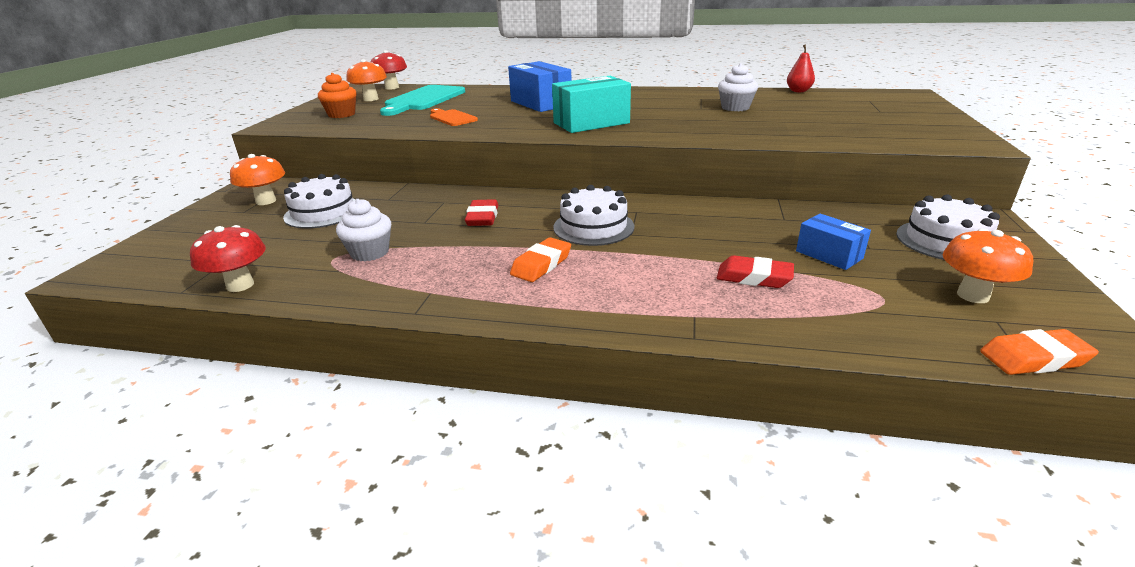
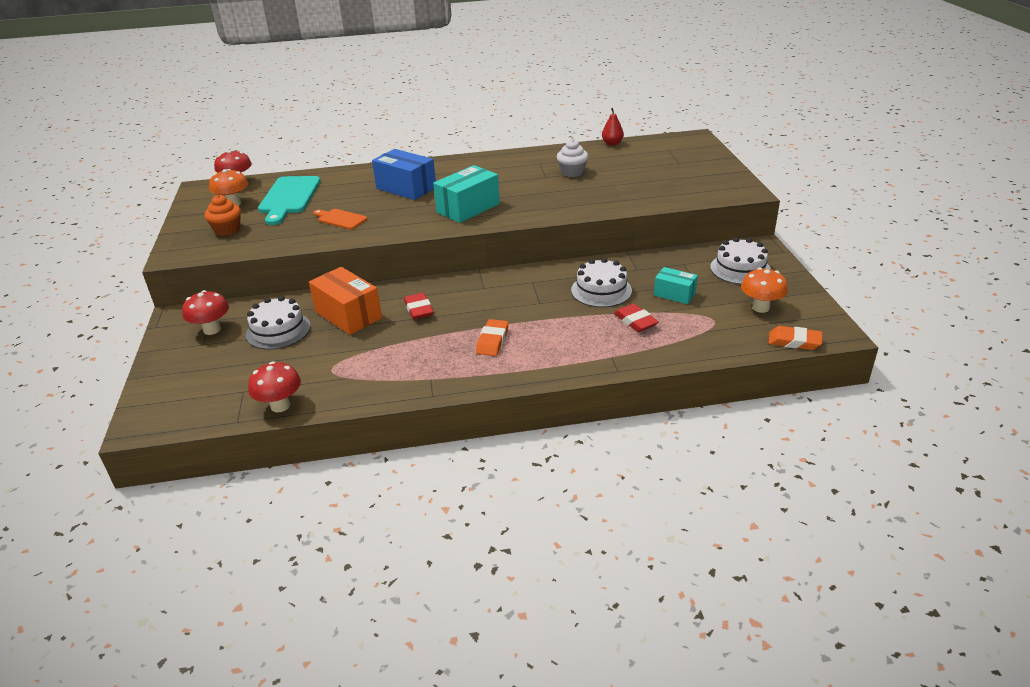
camera: 20 degrees left, 5 degrees up
orange mushroom [230,154,285,205] -> red mushroom [182,290,229,335]
white cupcake [336,199,391,261] -> none
white cake [553,185,635,246] -> white cake moved to [571,258,632,307]
red eraser [717,255,794,288] -> red eraser turned 60 degrees clockwise [614,304,659,332]
blue box [796,214,871,270] -> turquoise box [654,267,698,304]
orange eraser [980,329,1099,375] -> orange eraser turned 45 degrees clockwise [769,326,822,350]
none -> orange box [309,267,382,335]

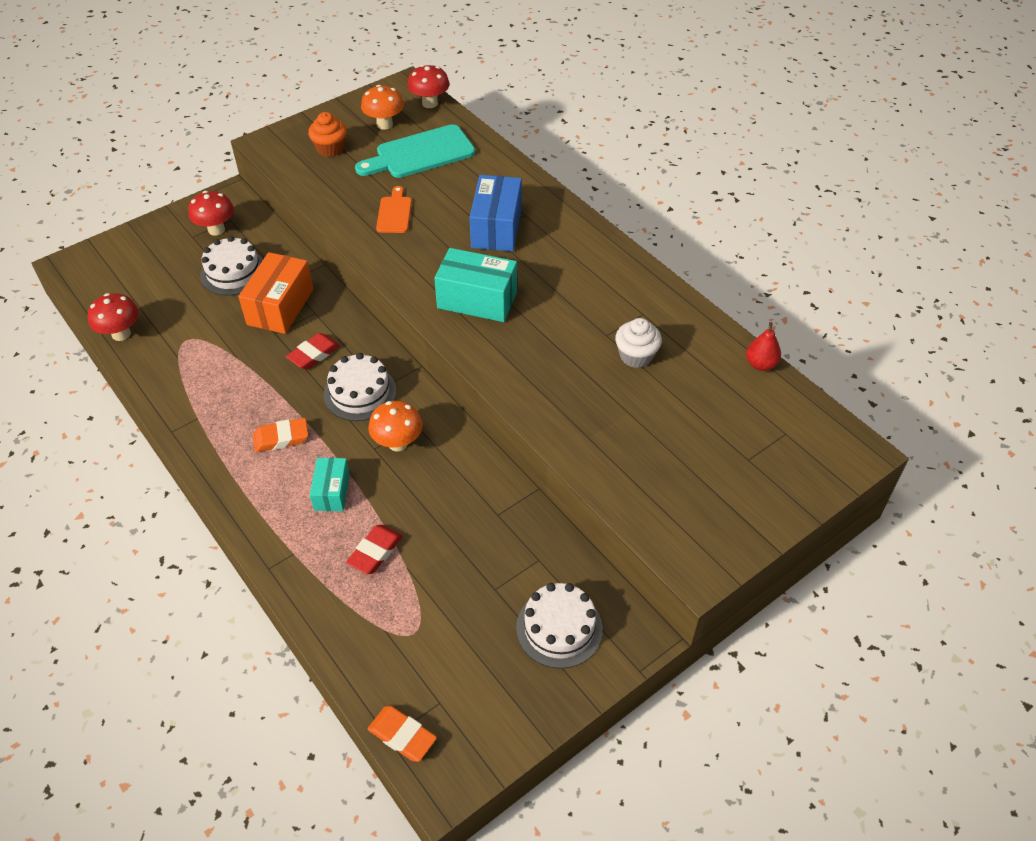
camera: 60 degrees right, 15 degrees up
white cake [571,258,632,307] -> white cake moved to [324,353,396,421]
turquoise box [654,267,698,304] -> turquoise box moved to [310,458,350,511]
orange mushroom [741,268,788,313] -> orange mushroom moved to [368,401,423,451]
orange eraser [769,326,822,350] -> orange eraser turned 45 degrees counterclockwise [368,706,437,762]

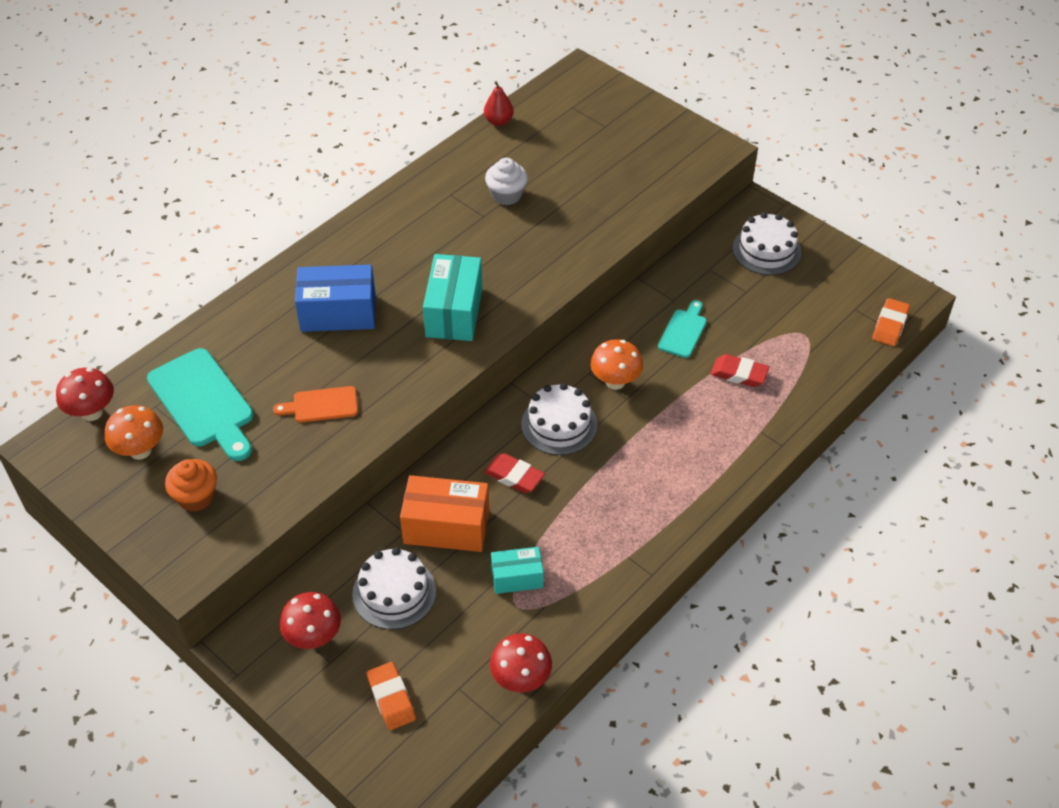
camera: 100 degrees left, 0 degrees up
orange eraser [253,418,309,452] -> orange eraser moved to [367,662,416,730]
turquoise box [310,458,350,511] -> turquoise box moved to [491,547,544,594]
none -> turquoise cutting board [658,300,707,358]

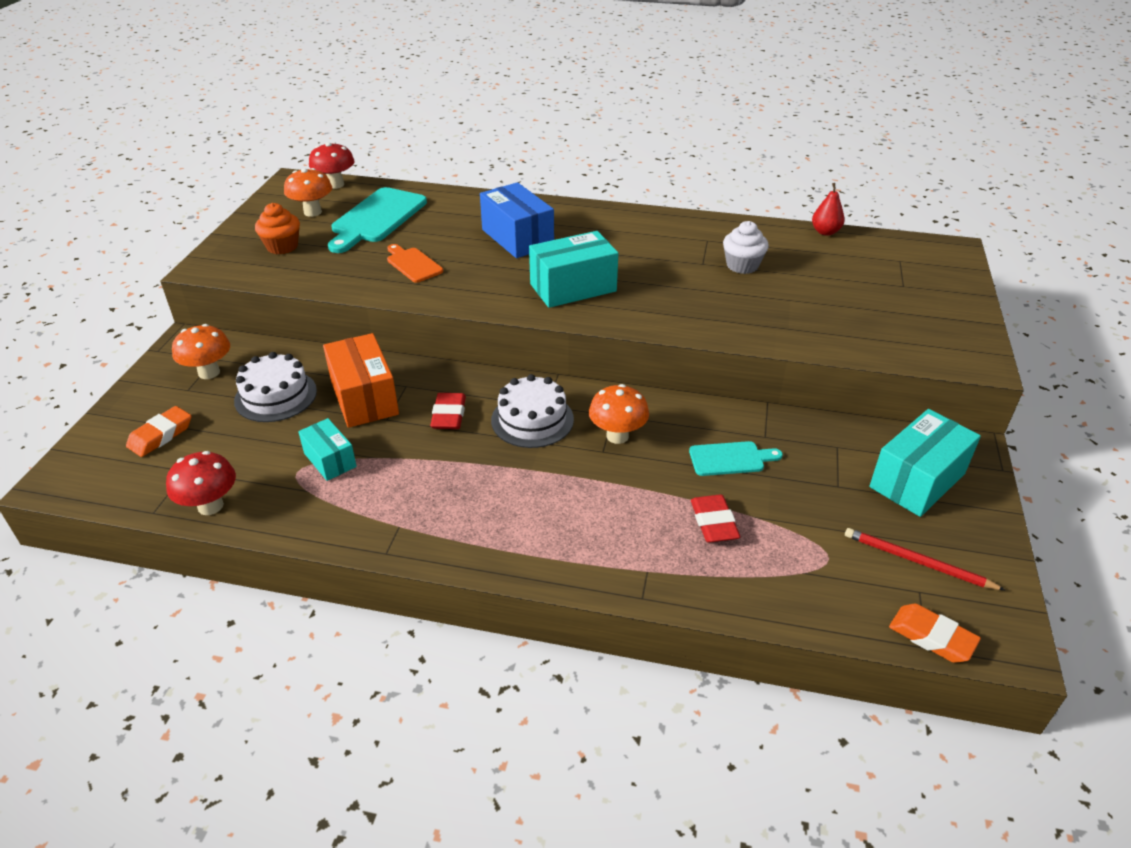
camera: 60 degrees right, 10 degrees down
red mushroom [280,592,341,649] -> orange mushroom [172,324,230,379]
white cake [733,212,801,275] -> turquoise box [869,409,981,517]
orange eraser [872,298,910,346] -> orange eraser turned 45 degrees clockwise [889,604,981,663]
none -> red pencil [845,528,1005,590]

